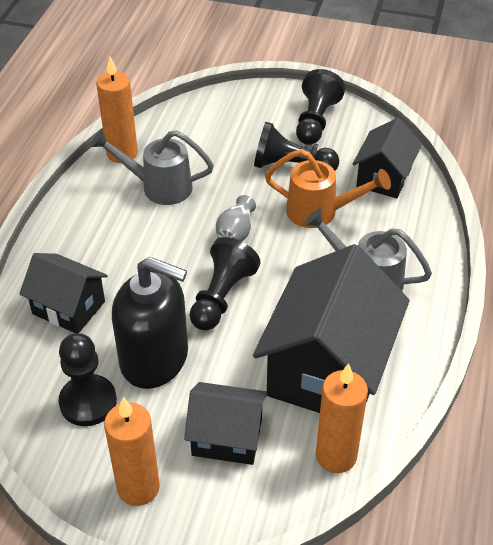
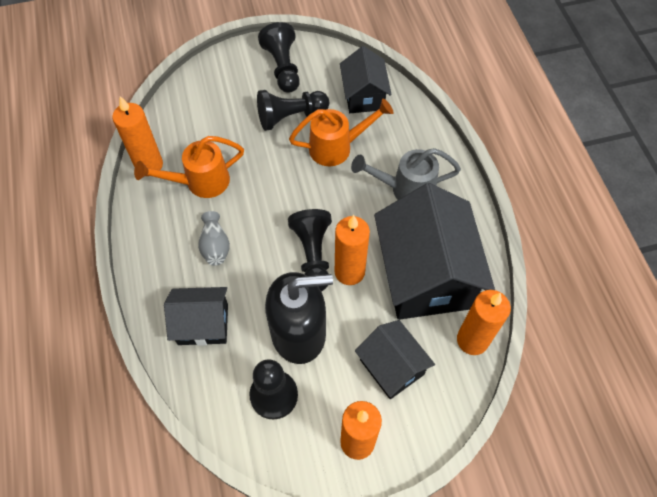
camera: 30 degrees left, 15 degrees up
grey watering can [90,129,214,205] -> orange watering can [134,136,244,198]
black house [184,382,267,465] -> black house turned 75 degrees clockwise [355,320,435,399]
grey vase [216,195,256,241] -> grey vase moved to [198,211,230,266]
none -> orange candle [335,215,370,285]

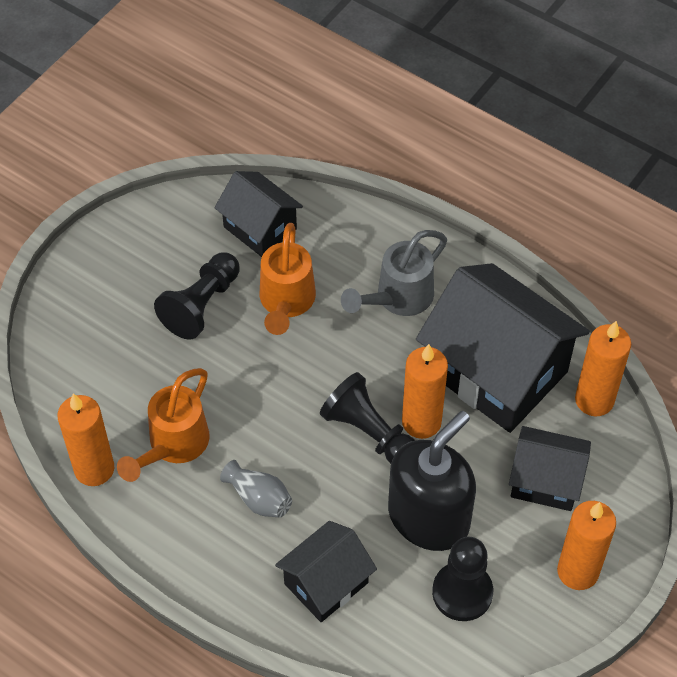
camera: 40 degrees left, 5 degrees down
black pawn [258,22,300,93] -> none
orange watering can [289,98,393,166] -> orange watering can turned 150 degrees clockwise [260,223,316,335]

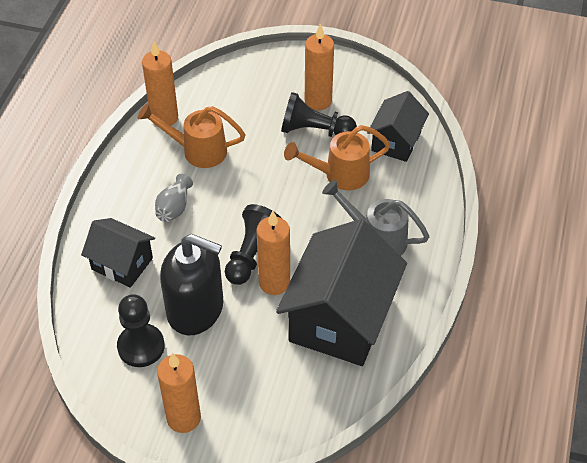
camera: 70 degrees right, 5 degrees down
black house [509,426,591,511] -> none
orange candle [575,321,631,416] -> orange candle moved to [305,24,334,111]

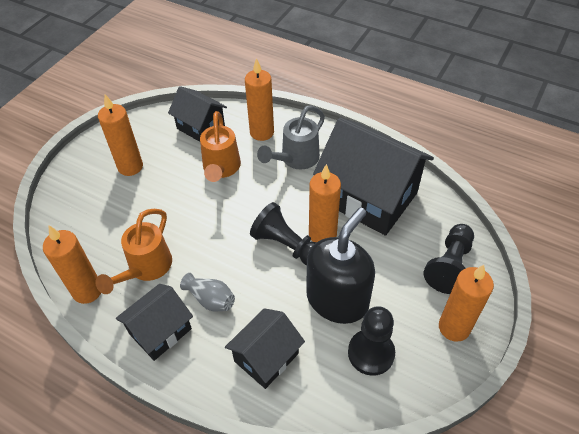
camera: 75 degrees left, 0 degrees up
black pawn [281,92,357,137] -> black pawn moved to [424,224,474,294]
none -> black house [116,284,193,361]
none -> orange candle [245,58,274,141]

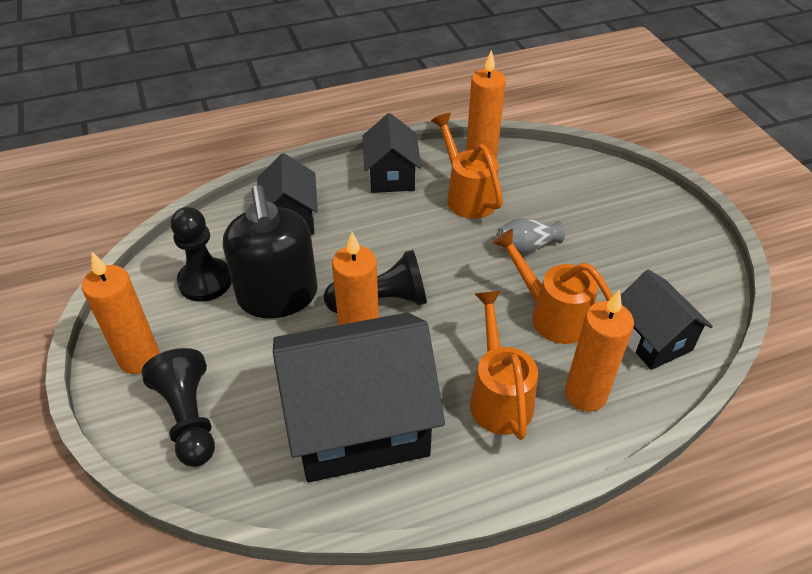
camera: 130 degrees right, 5 degrees down
orange candle [98,94,143,176] -> none
black house [168,86,227,142] -> black house turned 75 degrees clockwise [621,269,713,370]
grey vase [180,273,235,311] -> grey vase moved to [497,218,565,254]
grey watering can [257,105,325,170] -> orange watering can [470,290,538,440]

